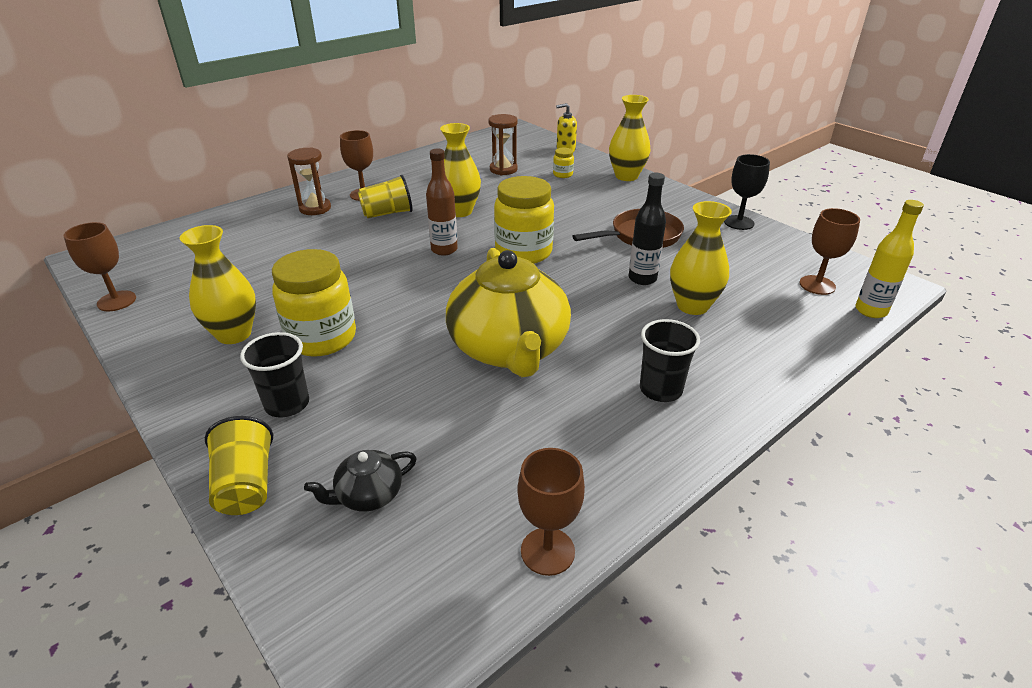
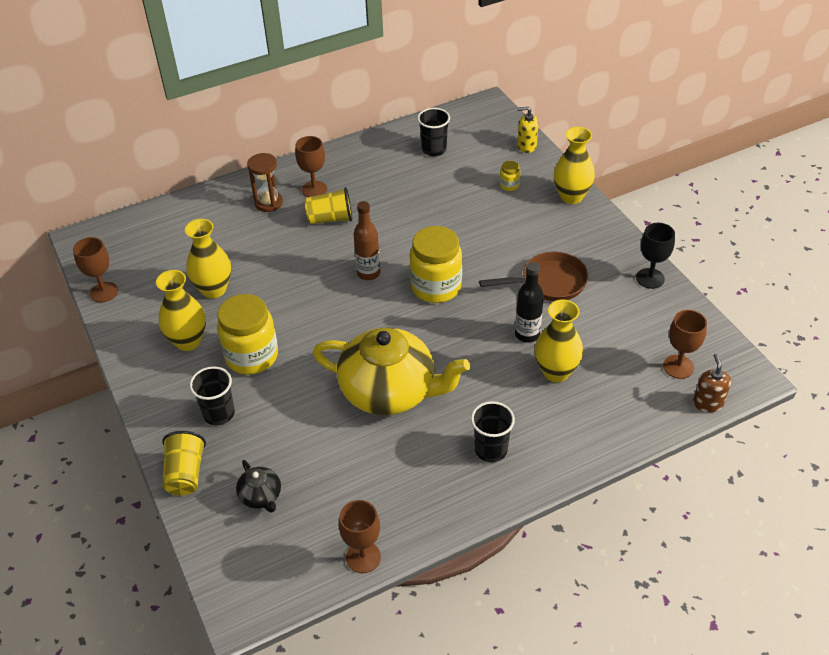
camera: 15 degrees right, 10 degrees up
black teapot [304,450,417,512] -> black teapot turned 105 degrees counterclockwise [236,460,281,513]
yellow vase [440,123,481,217] -> yellow vase moved to [185,219,231,298]
yellow teapot [446,248,571,377] -> yellow teapot turned 75 degrees counterclockwise [313,327,470,415]
brown hourglass [488,114,518,175] -> none
yellow bottle [855,200,924,318] -> brown soap dispenser [693,354,731,412]
none -> black cup [417,108,450,156]

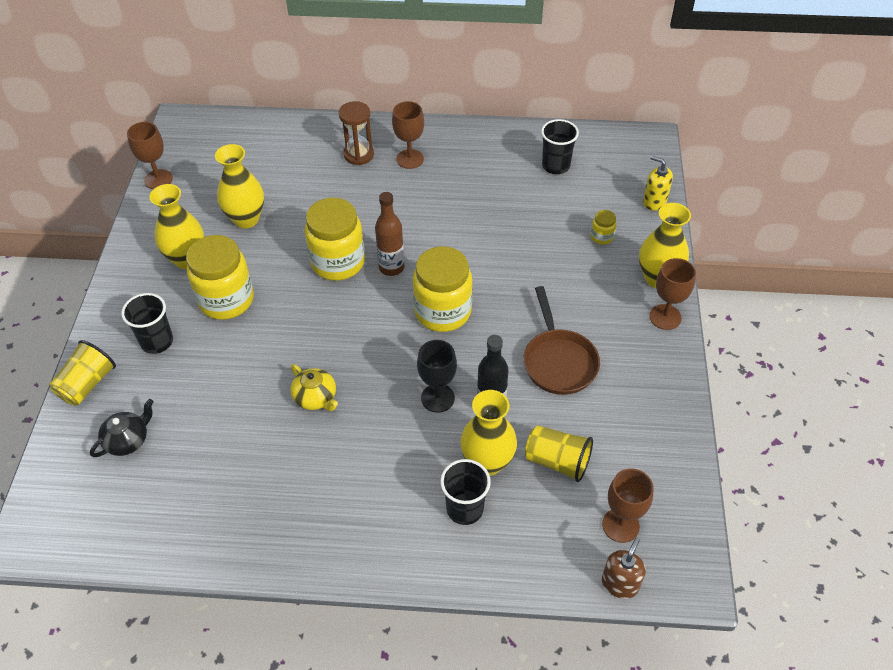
camera: 30 degrees right, 5 degrees up
black teapot [236,460,281,513] -> black teapot turned 135 degrees counterclockwise [90,399,154,457]
yellow cup [305,187,352,224] -> yellow cup moved to [525,425,593,482]
yellow teapot [313,327,470,415] -> yellow teapot [291,364,338,411], size x0.43
brown goblet [339,500,381,573] -> brown goblet moved to [649,258,696,330]
black cup [471,401,515,462] -> black cup moved to [440,459,491,525]
brown pan [479,252,589,301] -> brown pan turned 60 degrees clockwise [523,286,600,395]
black goblet [636,223,675,289] -> black goblet moved to [417,340,457,413]
none -> yellow jar [305,198,365,281]

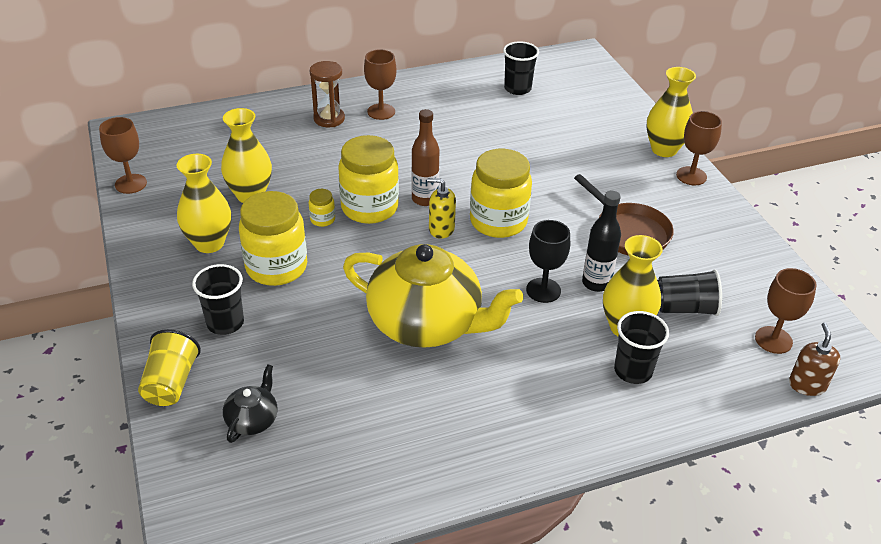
camera: 25 degrees left, 10 degrees down
yellow teapot [291,364,338,411] -> yellow teapot [343,244,523,348], size x2.35
yellow cup [525,425,593,482] -> black cup [657,269,722,316]
yellow jar [591,210,617,245] -> yellow jar moved to [309,189,335,227]
yellow soap dispenser [643,156,673,211] -> yellow soap dispenser moved to [427,178,456,239]

